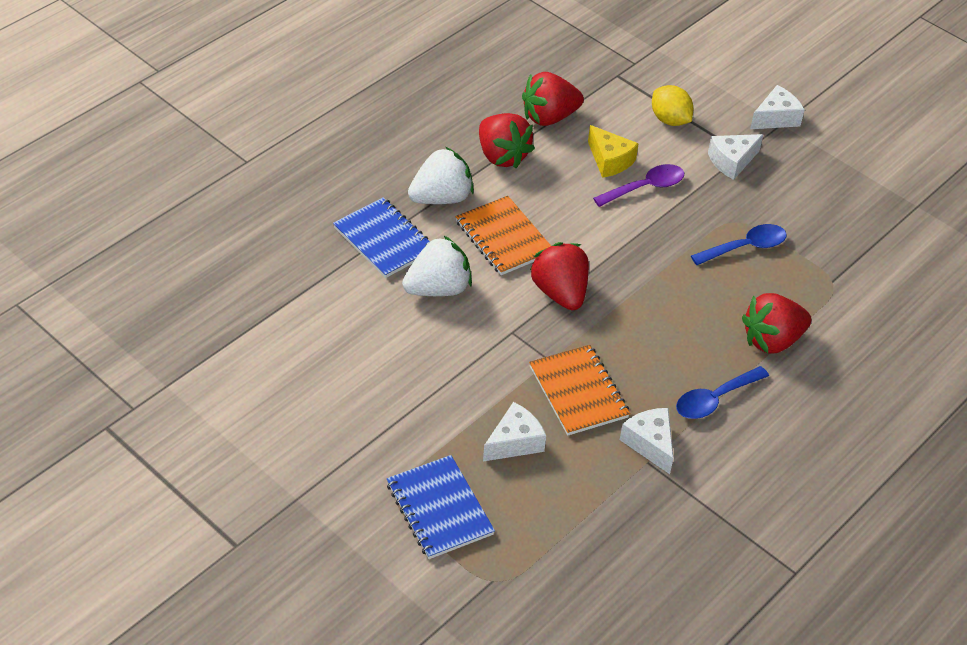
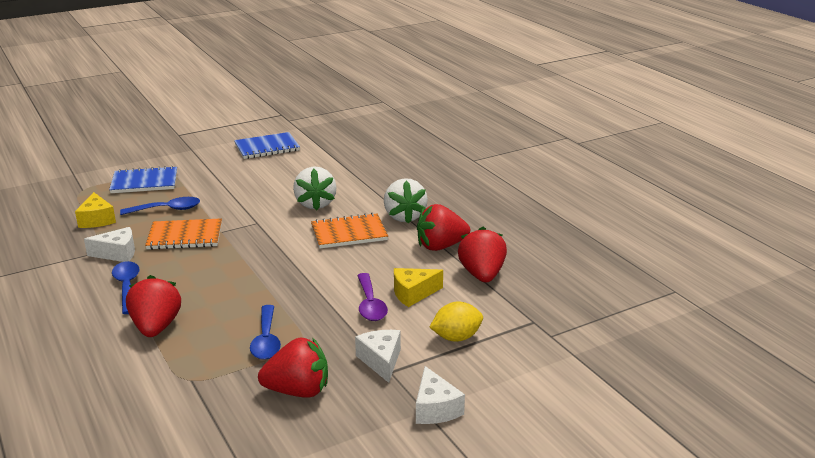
camera: 110 degrees right, 20 degrees down
blue notebook [333,197,431,278] -> blue notebook moved to [234,132,300,159]
white cheese [483,402,546,461] -> blue spoon [120,197,200,215]
red strawberry [530,242,589,310] -> red strawberry moved to [258,338,328,398]
none -> yellow cheese [75,192,116,228]

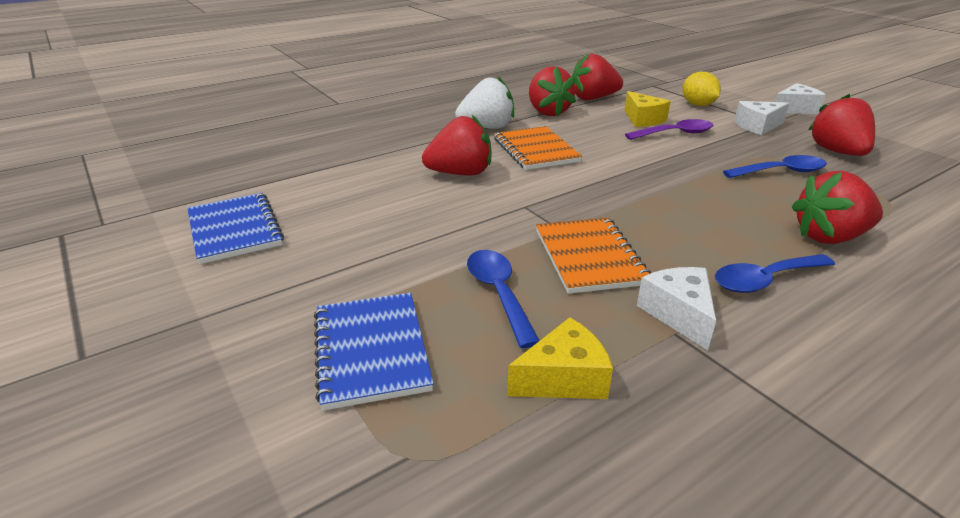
camera: 95 degrees left, 5 degrees up
white strawberry [293,166,336,211] -> red strawberry [422,115,492,176]

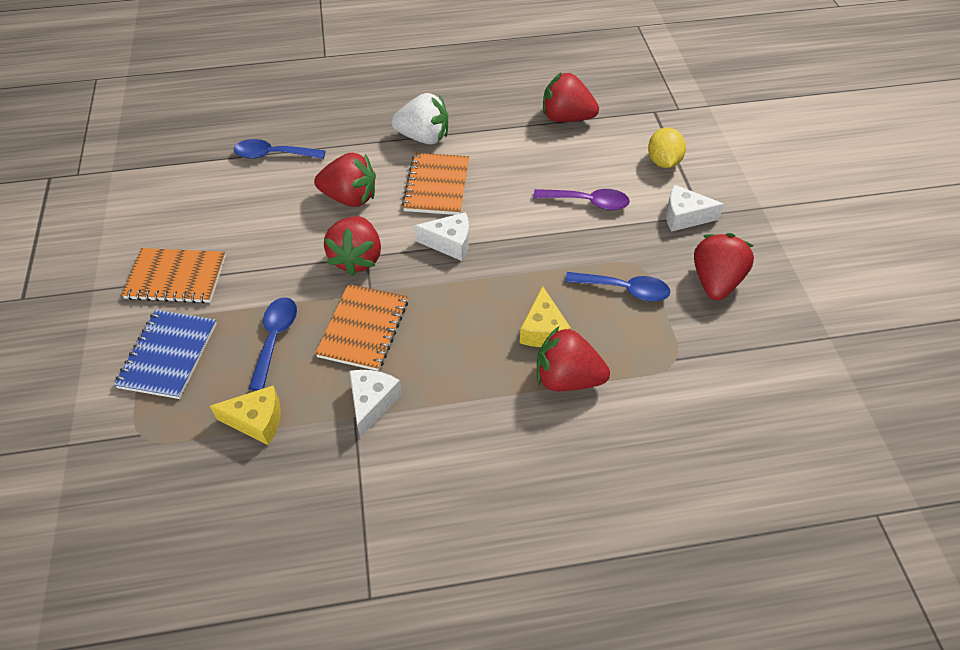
camera: 25 degrees right, 20 degrees up
blue notebook [187,193,284,264] -> none
red strawberry [529,66,576,116] -> red strawberry moved to [324,216,381,276]
yellow cheese [624,91,671,127] -> yellow cheese moved to [520,286,571,347]
blue spoon [715,254,835,293] -> blue spoon moved to [234,139,325,159]
white cheese [775,83,826,114] -> white cheese moved to [414,212,469,261]
none -> orange notebook [122,248,226,304]

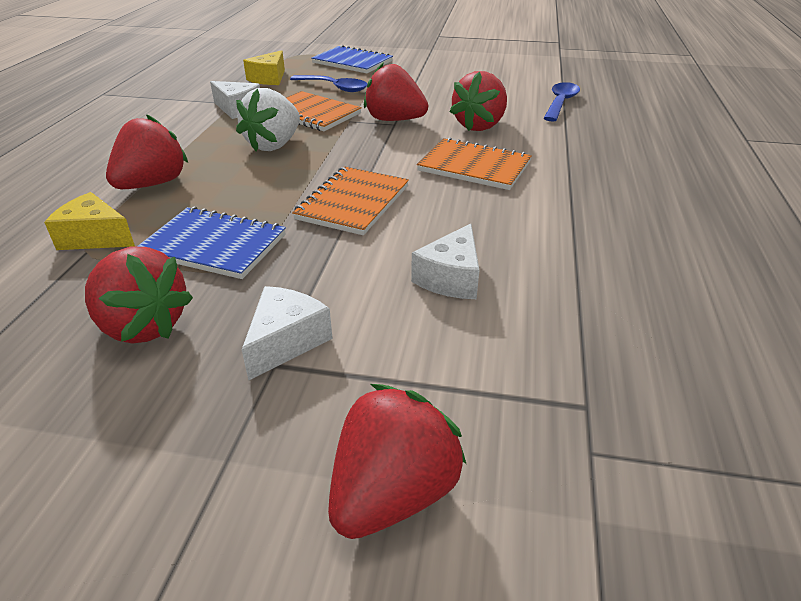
camera: 110 degrees right, 15 degrees down
orange notebook [122,248,226,304] -> orange notebook moved to [292,166,409,235]
white strawberry [391,93,448,145] -> white strawberry moved to [236,88,300,151]
white cheese [414,212,469,261] -> white cheese moved to [411,224,479,299]
yellow cheese [520,286,571,347] -> yellow cheese moved to [44,192,135,250]
purple spoon [533,189,630,210] -> none
red strawberry [543,72,599,122] -> red strawberry moved to [328,384,466,539]
blue spoon [565,272,670,301] -> blue notebook [137,206,286,279]
yellow lemon [648,127,686,168] -> none

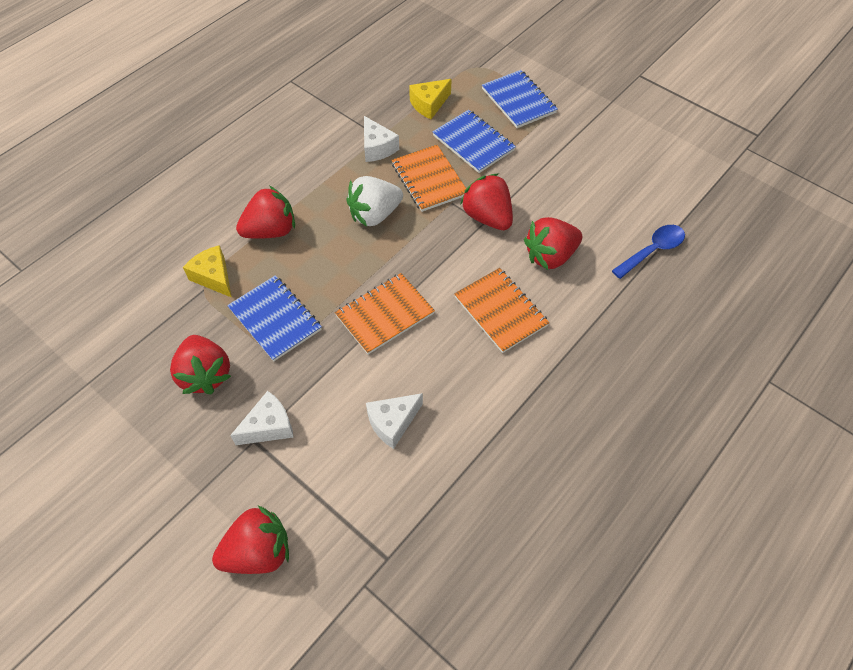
camera: 30 degrees right, 20 degrees up
blue spoon [290,75,367,92] -> blue notebook [433,110,516,173]

